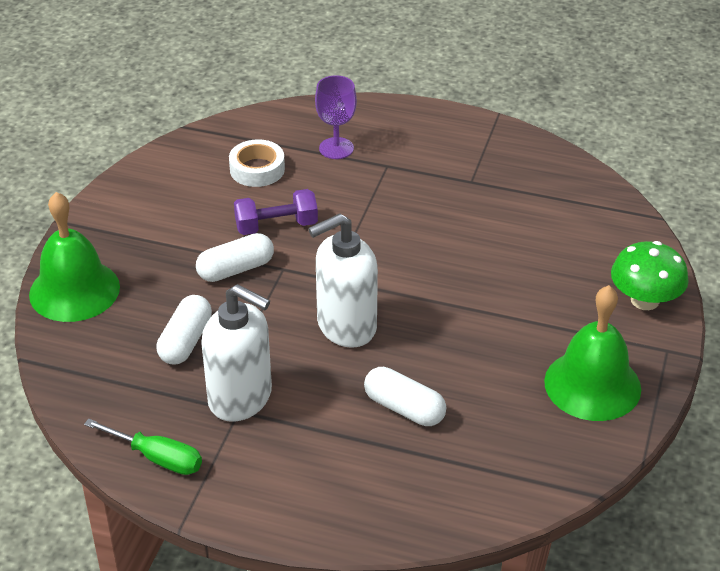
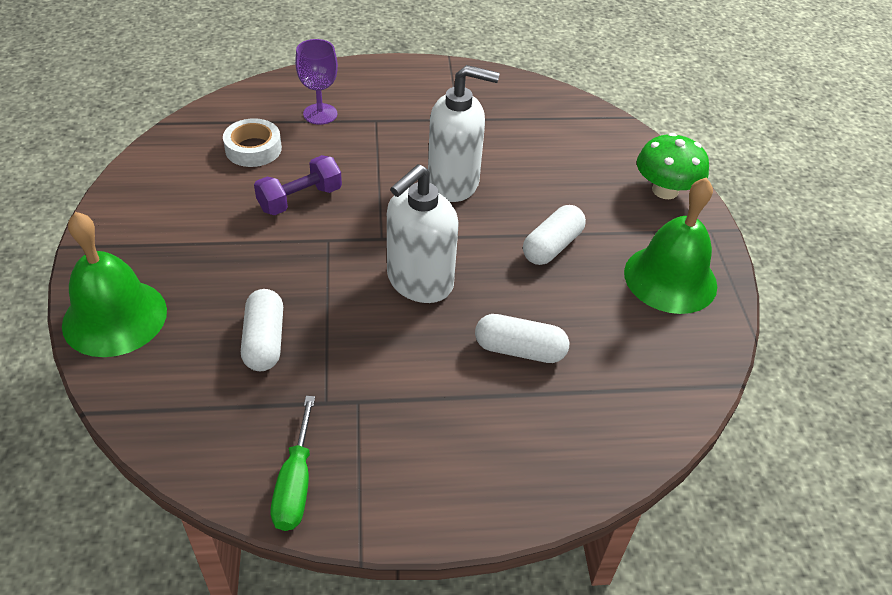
camera: 25 degrees left, 5 degrees up
green screwdriver [84,419,202,475] -> green screwdriver turned 90 degrees clockwise [271,396,315,531]
white capsule [196,233,274,282] -> white capsule moved to [523,205,586,265]
white soap dispenser [201,284,272,422] -> white soap dispenser moved to [428,65,500,202]

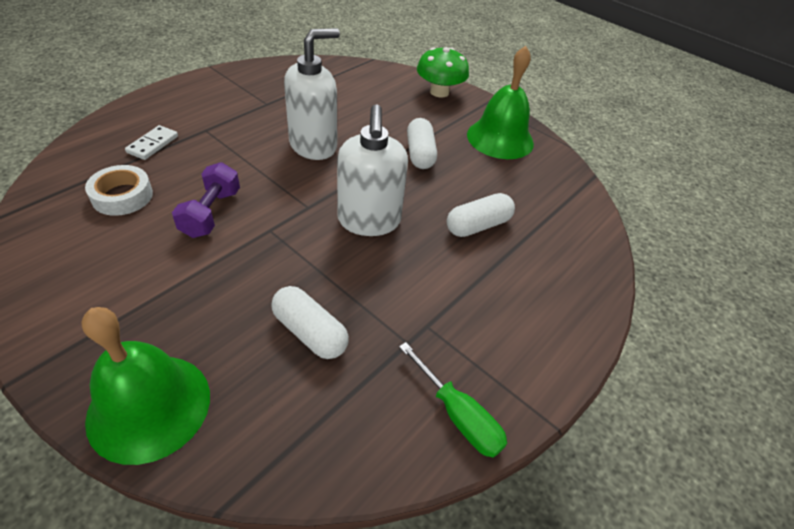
camera: 45 degrees left, 0 degrees up
purple goblet [295,39,338,125] -> white domino [125,125,178,160]

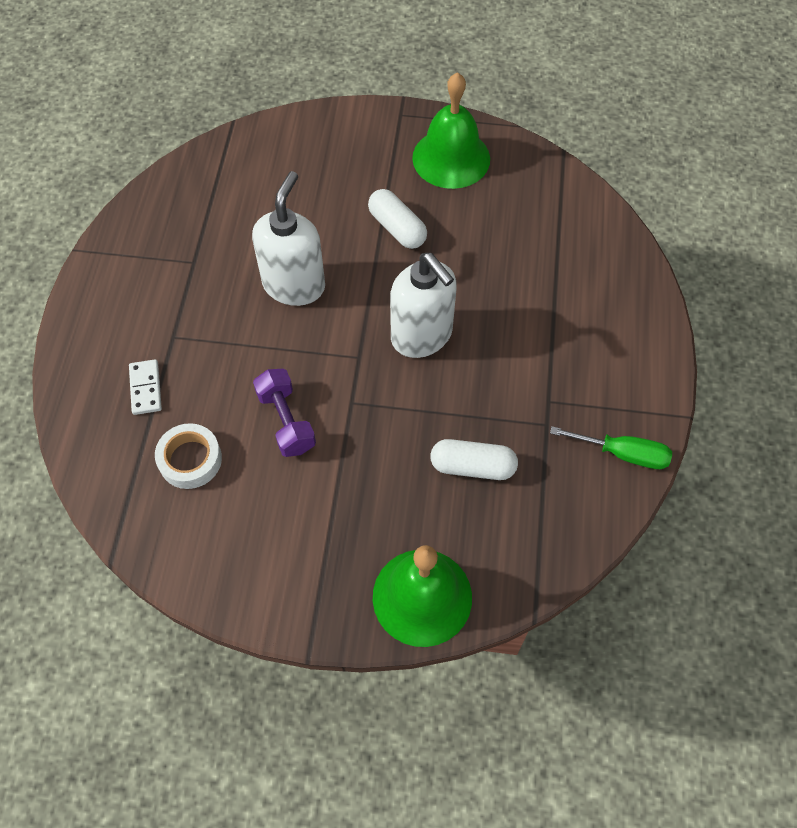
camera: 30 degrees left, 15 degrees up
green mushroom [417,47,469,97] -> none
white capsule [447,193,515,237] -> none

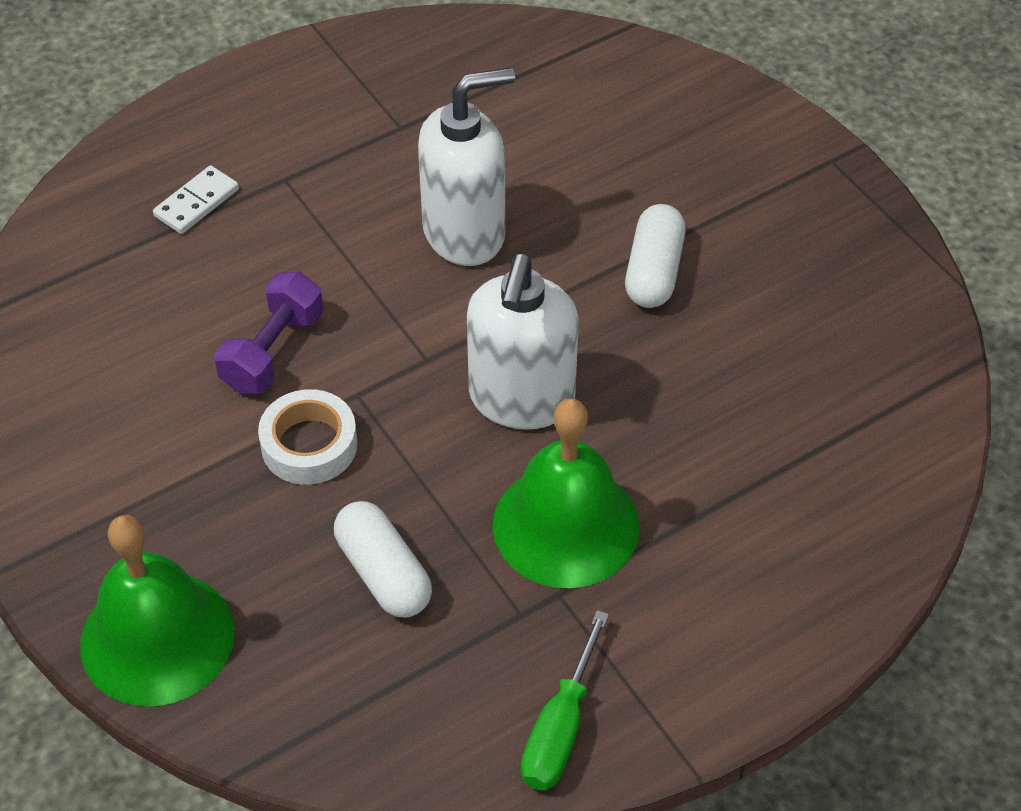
camera: 50 degrees right, 10 degrees down
white tape [155,423,222,489] -> white tape moved to [258,389,357,485]
green bell [412,72,490,189] -> green bell moved to [493,398,639,588]
green screwdriver [550,426,672,469] -> green screwdriver turned 45 degrees clockwise [521,610,609,790]

